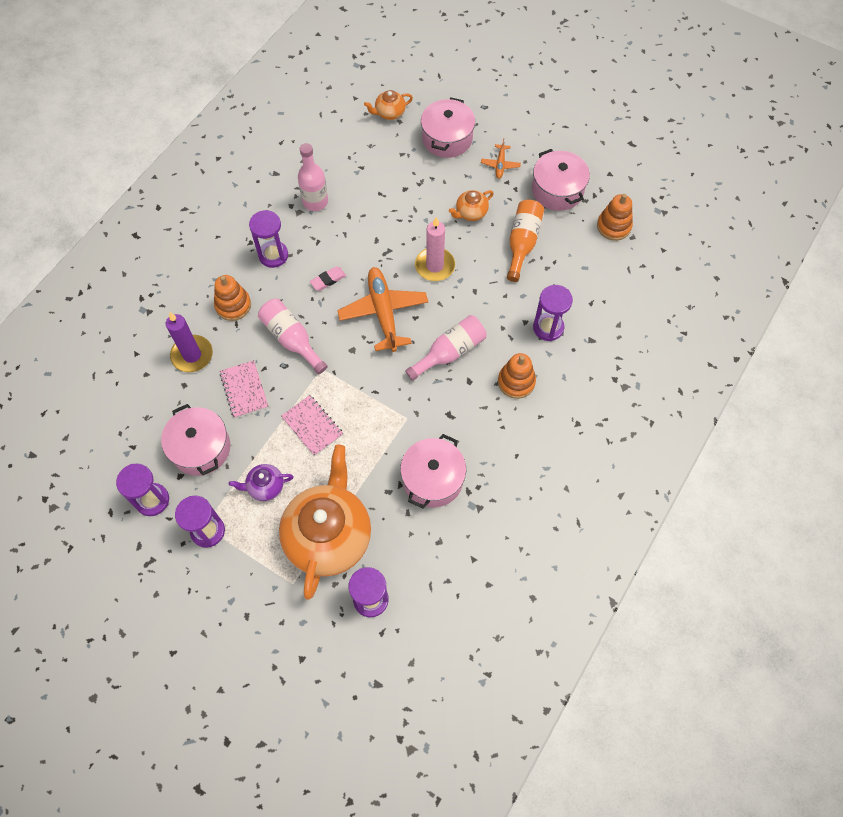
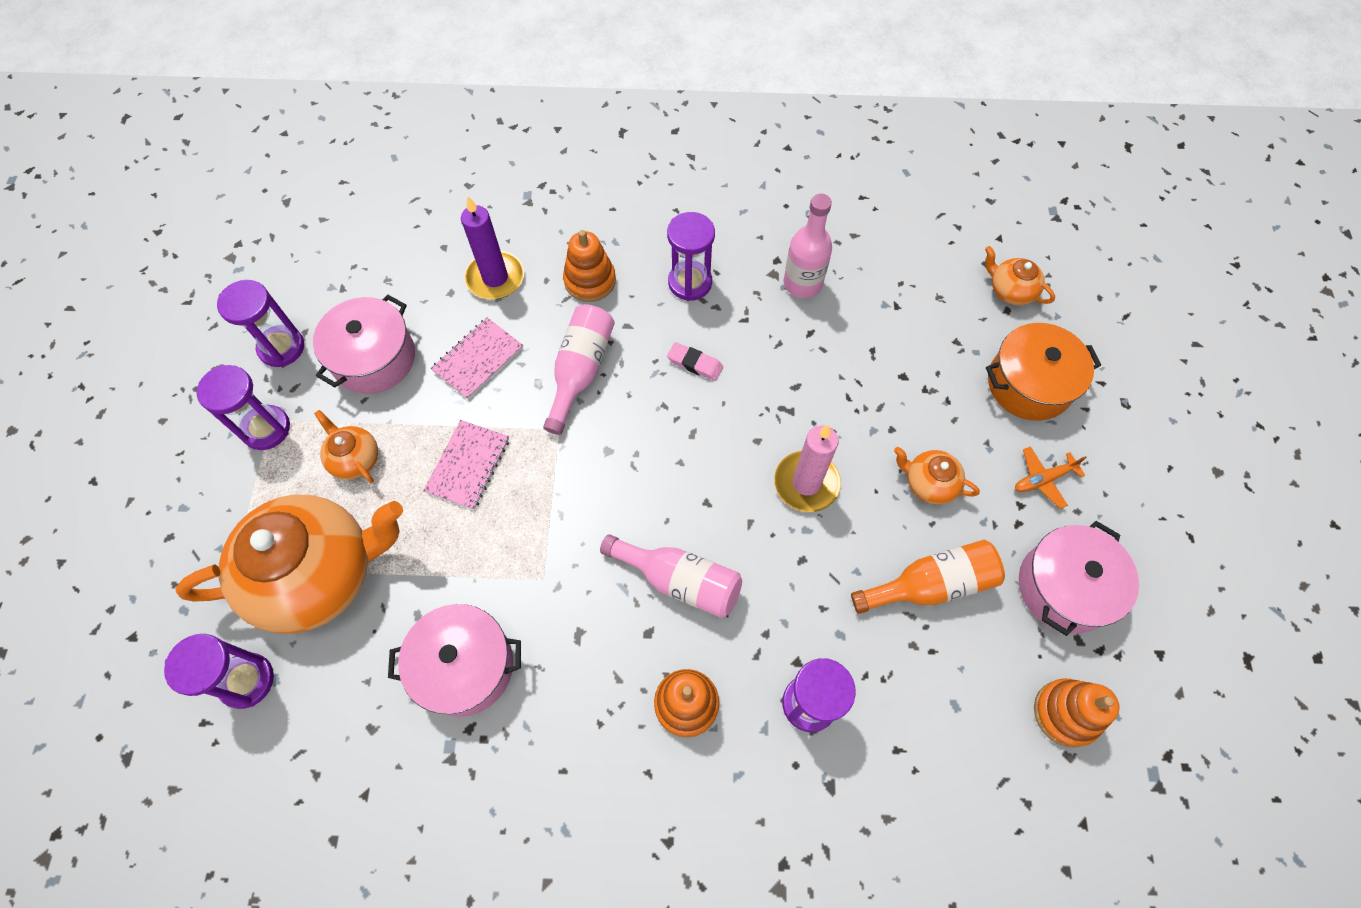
camera: 60 degrees right, 0 degrees up
purple teapot [229,464,294,501] -> orange teapot [314,410,378,483]
orange plane [337,267,428,352] -> none
pink pot [421,97,475,158] -> orange pot [986,323,1101,421]

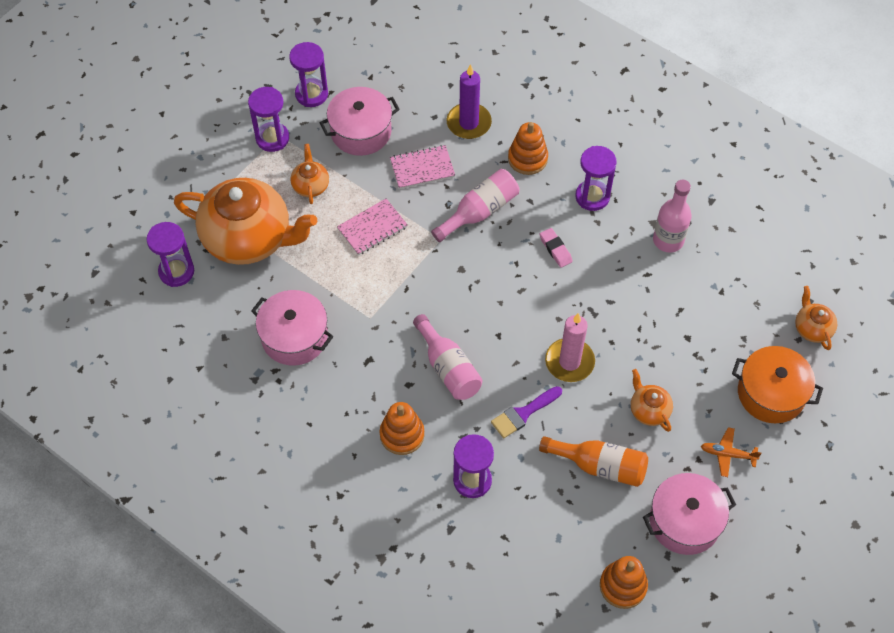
camera: 35 degrees right, 5 degrees down
none -> purple brush [491,386,562,438]

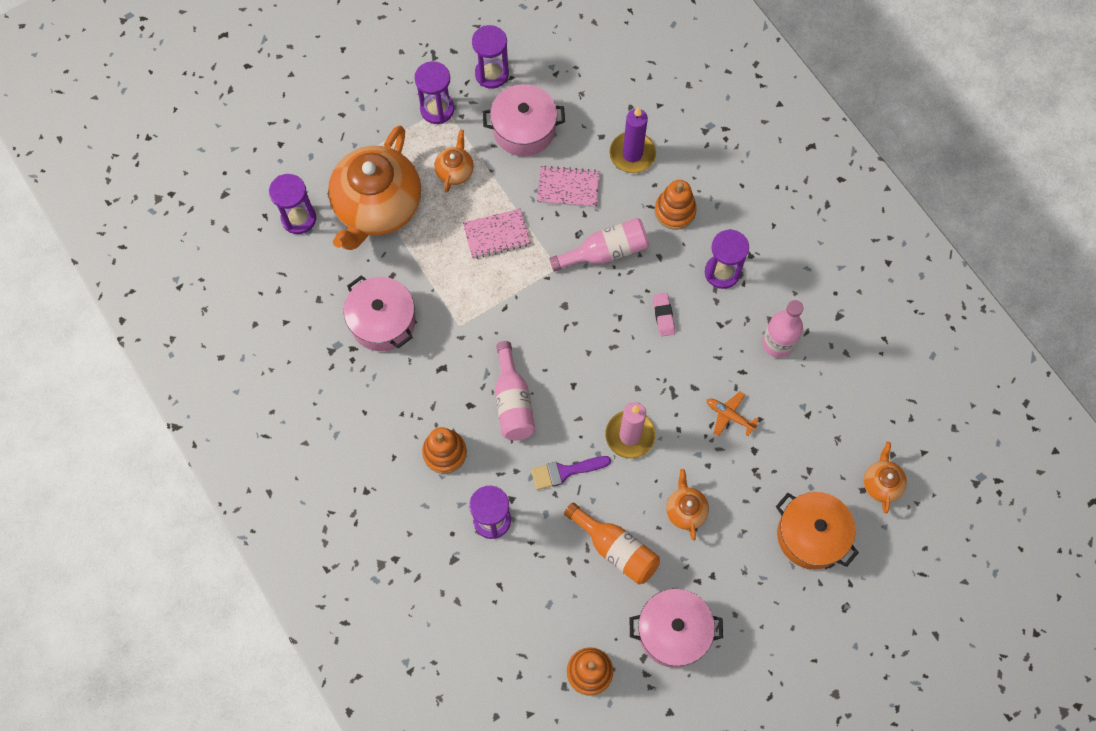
camera: 20 degrees right, 10 degrees up
orange teapot [174,178,317,265] -> orange teapot turned 75 degrees clockwise [328,125,421,250]
orange plane [701,427,762,477] -> orange plane moved to [707,391,759,436]

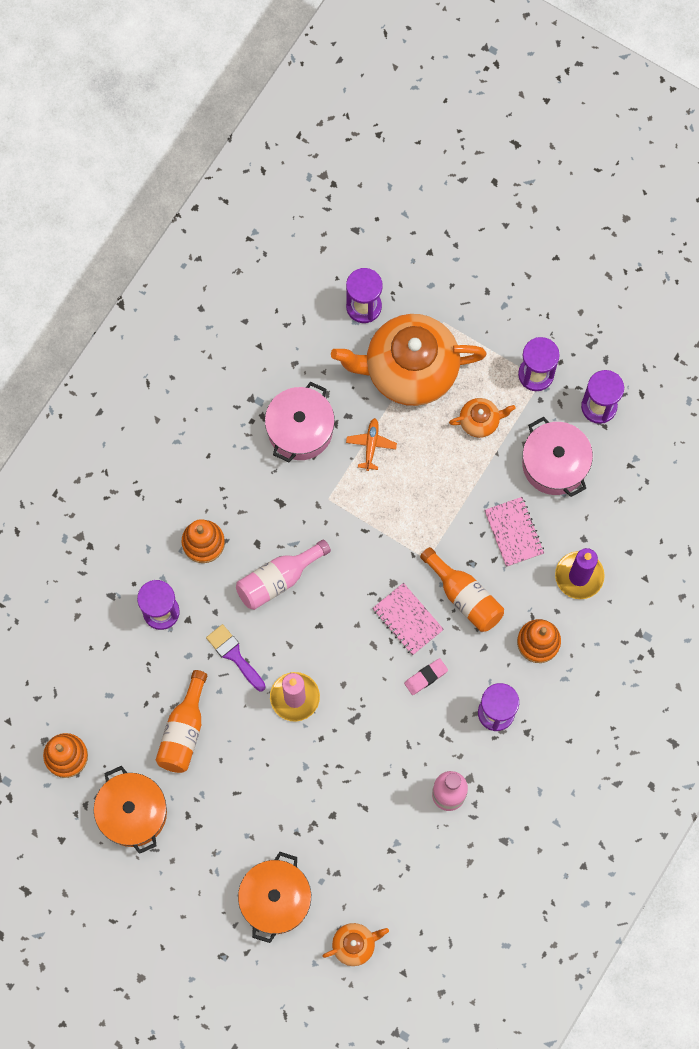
camera: 65 degrees right, 5 degrees up
pink notebook [463,209,531,259] -> pink notebook moved to [372,583,444,655]
pink bottle [549,218,650,272] -> orange bottle [420,547,504,632]
pink pot [630,589,723,668] -> orange pot [94,766,167,854]
orange teapot [666,469,709,541] -> none
orange plane [707,391,759,436] -> orange plane moved to [346,418,397,471]

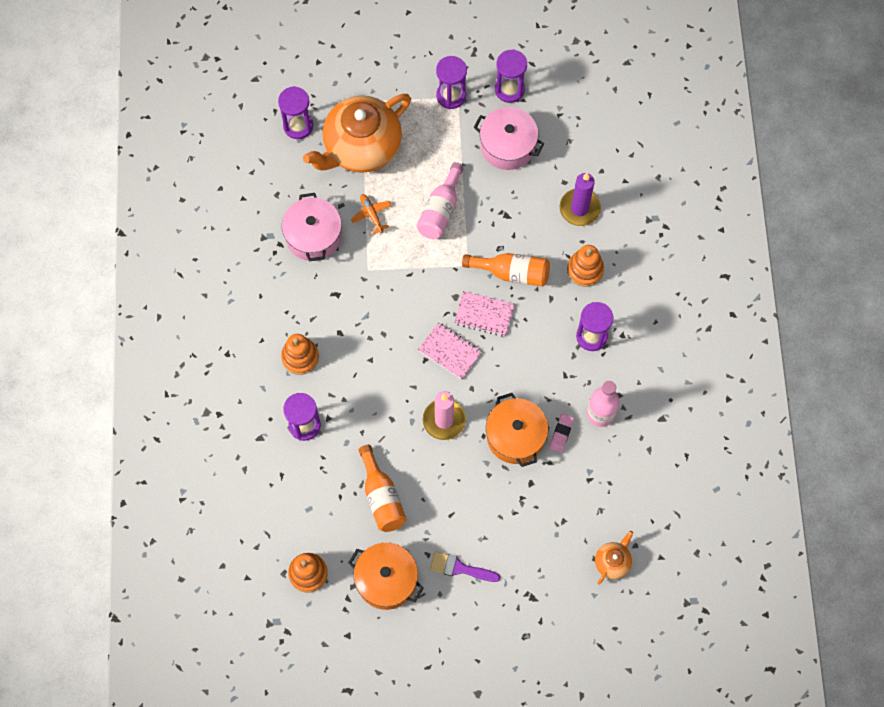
camera: 35 degrees left, 5 degrees down
purple brush [206,624,266,691] -> purple brush moved to [430,551,500,582]
pink bottle [236,539,331,610] -> pink bottle moved to [417,162,464,239]
orange pot [238,852,311,943] -> orange pot moved to [486,393,548,467]
pink eraser [404,658,448,695] -> pink eraser moved to [549,413,574,453]
orange teapot [449,398,516,438] -> none
pink notebook [484,497,544,567] -> pink notebook moved to [418,323,482,380]

